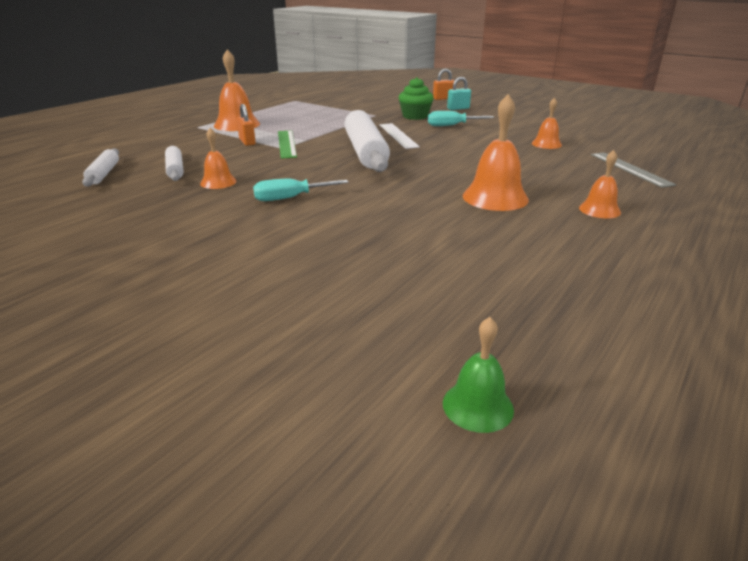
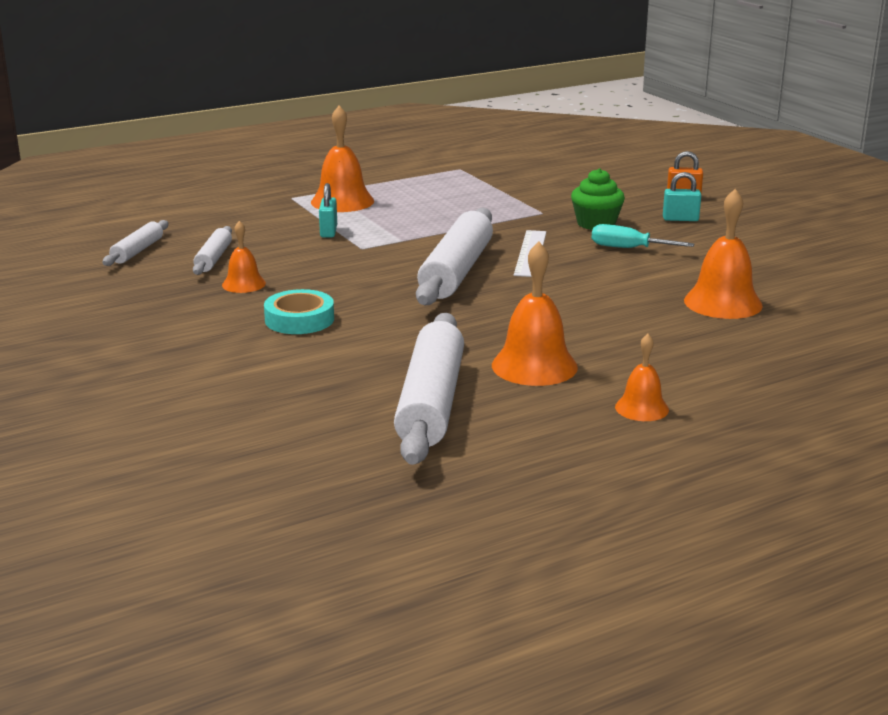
camera: 25 degrees right, 5 degrees down
orange padlock [237,104,256,146] -> turquoise padlock [319,183,337,237]
turquoise screwdriver [253,178,348,201] -> turquoise tape [264,289,334,334]
green ruler [278,131,297,159] -> none
green bell [443,317,514,433] -> none
orange bell [532,97,562,149] -> orange bell [684,189,763,319], size x1.72
grey ruler [591,152,676,188] -> none
none -> white rolling pin [394,313,464,465]

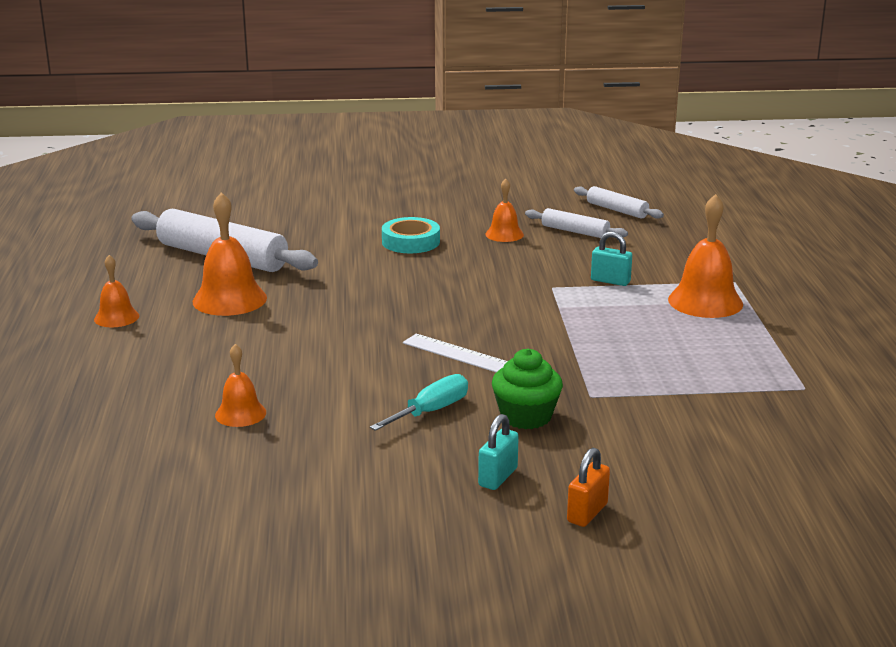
camera: 115 degrees right, 0 degrees up
white rolling pin [416,208,493,305] -> none
orange bell [684,189,763,319] -> orange bell [215,344,266,427], size x0.58

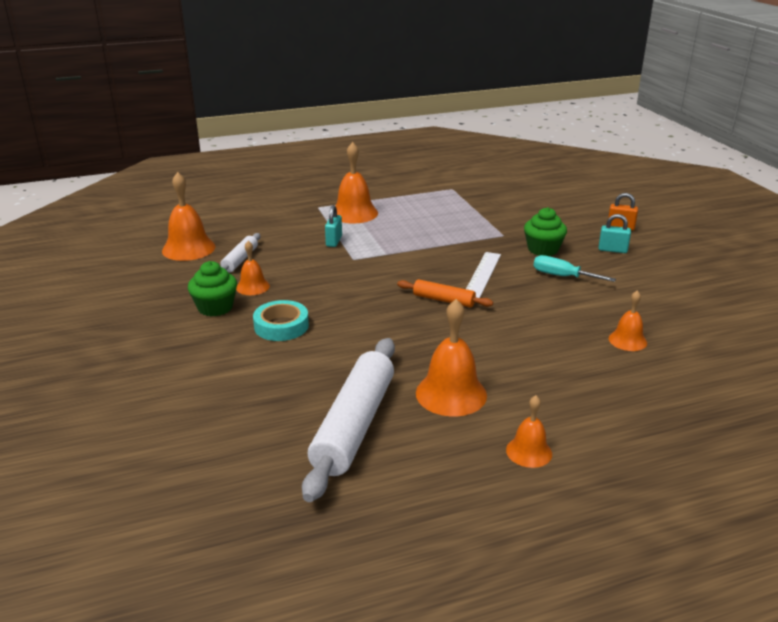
camera: 105 degrees left, 5 degrees up
white rolling pin [574,186,664,219] -> orange bell [162,172,215,261]
none -> green cupcake [188,261,237,316]
none -> orange rolling pin [397,279,493,307]

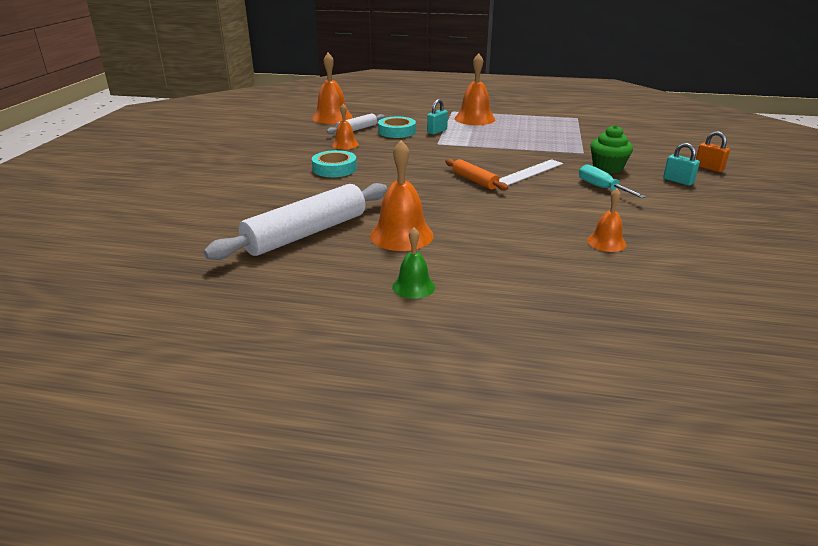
camera: 30 degrees right, 0 degrees up
green cupcake [188,261,237,316] -> none
orange bell [506,395,552,468] -> green bell [392,228,435,299]
none -> turquoise tape [378,116,416,138]

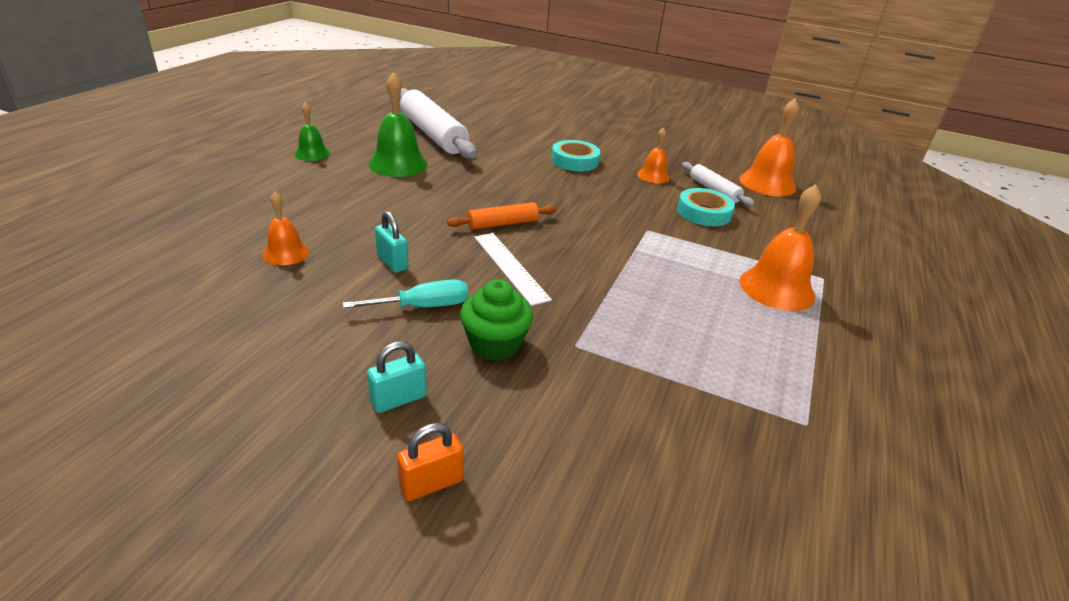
camera: 100 degrees right, 5 degrees up
orange bell [370,140,434,251] -> green bell [368,72,428,177]
turquoise padlock [427,99,448,135] -> turquoise padlock moved to [375,211,408,273]

